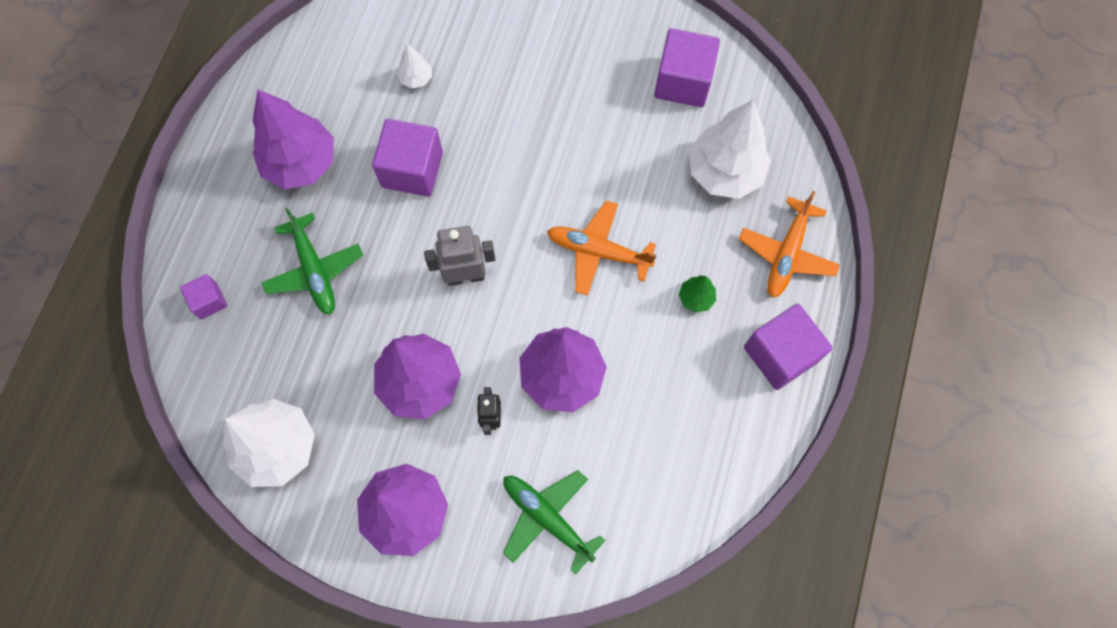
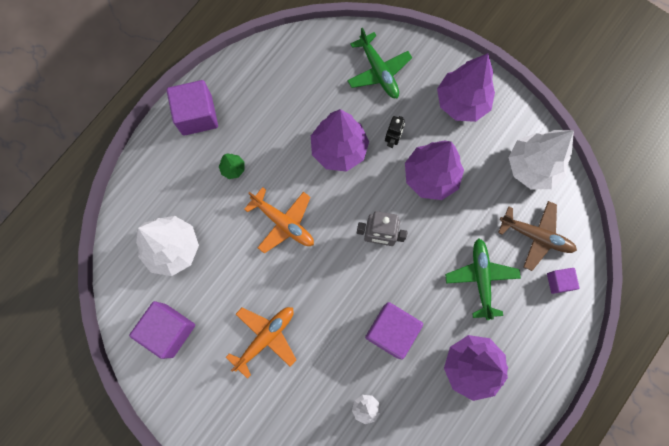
camera: 160 degrees left, 5 degrees up
orange plane [739,191,840,298] -> orange plane moved to [226,307,297,379]
none -> brown plane [498,201,577,271]

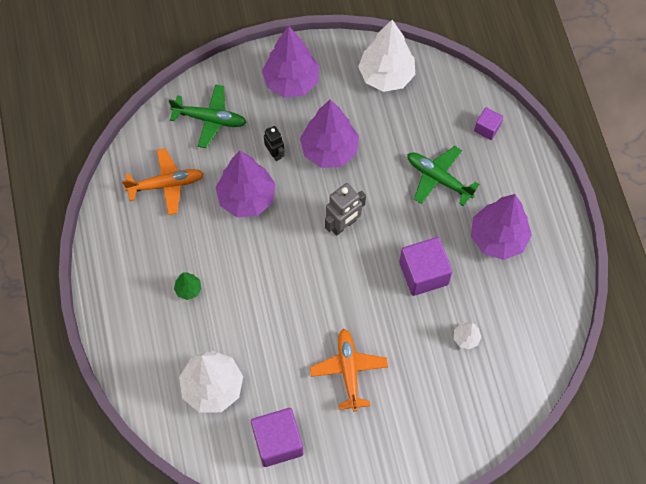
camera: 50 degrees left, 10 degrees down
purple cube [167,80,218,136] -> none
orange plane [244,187,314,254] -> orange plane moved to [122,148,204,215]
brown plane [498,201,577,271] -> none

